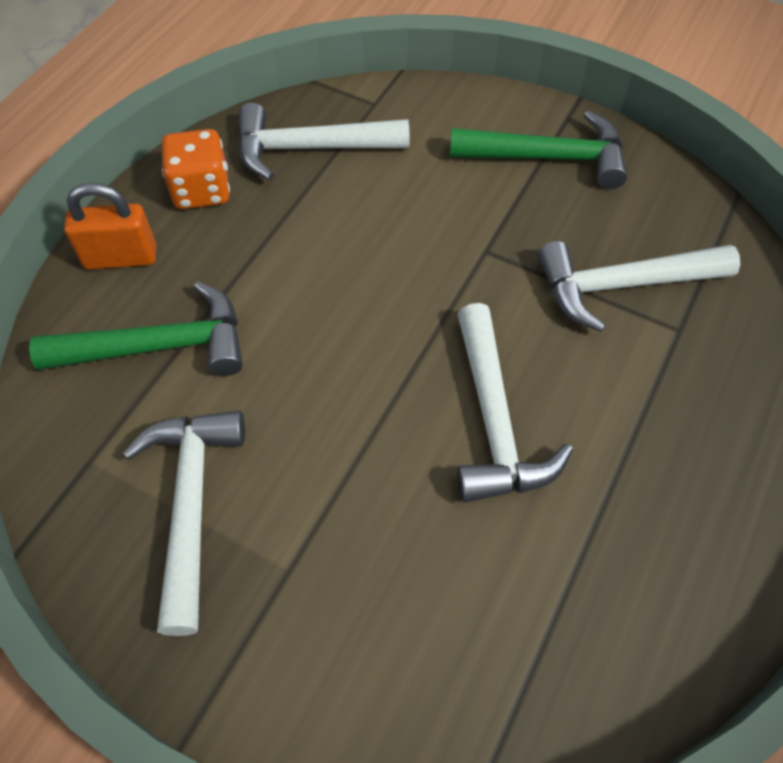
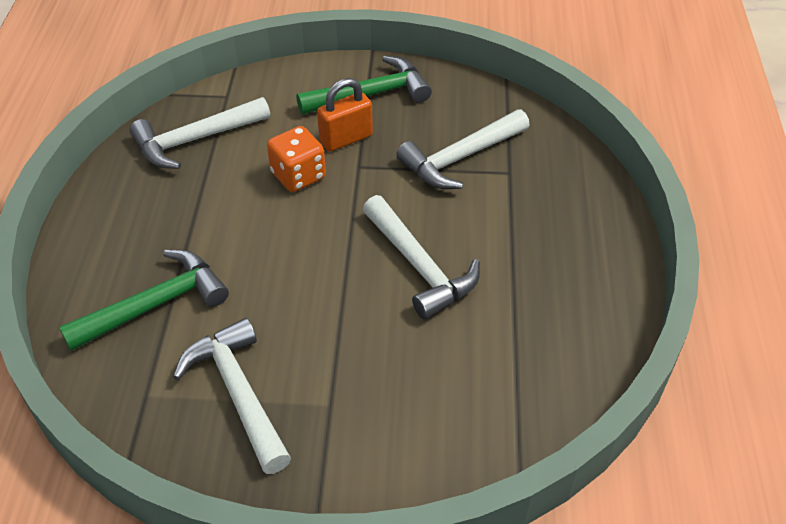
camera: 25 degrees left, 10 degrees down
orange padlock [64,183,156,270] -> orange padlock moved to [317,78,373,152]
orange dice [162,129,230,209] -> orange dice moved to [267,126,326,192]

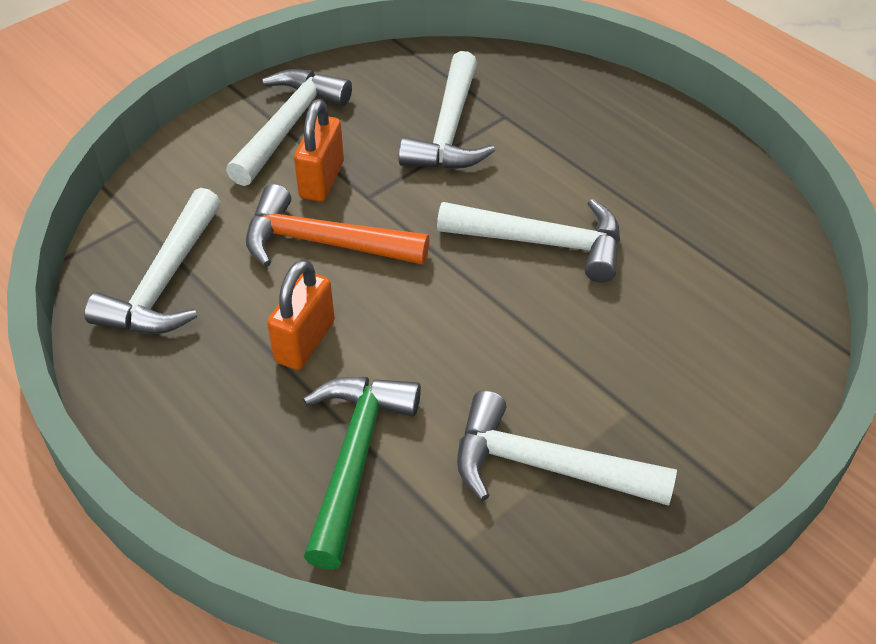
camera: 45 degrees left, 0 degrees up
orange dice [267,126,326,192] -> orange hammer [246,184,430,267]
green hammer [296,56,432,115] -> white hammer [226,69,352,186]
none -> orange padlock [267,259,335,370]

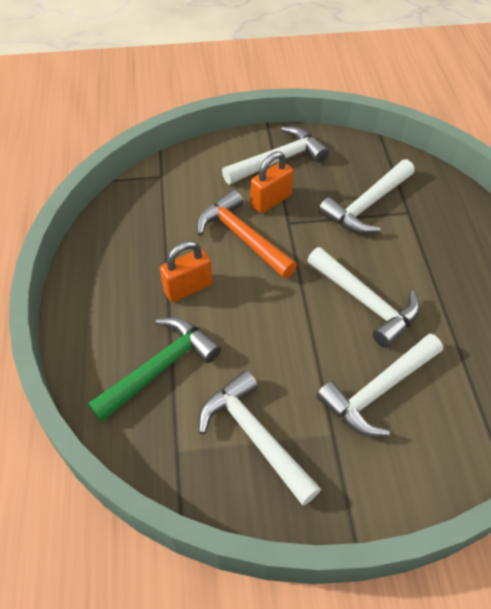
camera: 35 degrees right, 5 degrees up
white hammer [84,188,221,334] -> white hammer moved to [316,333,443,437]

